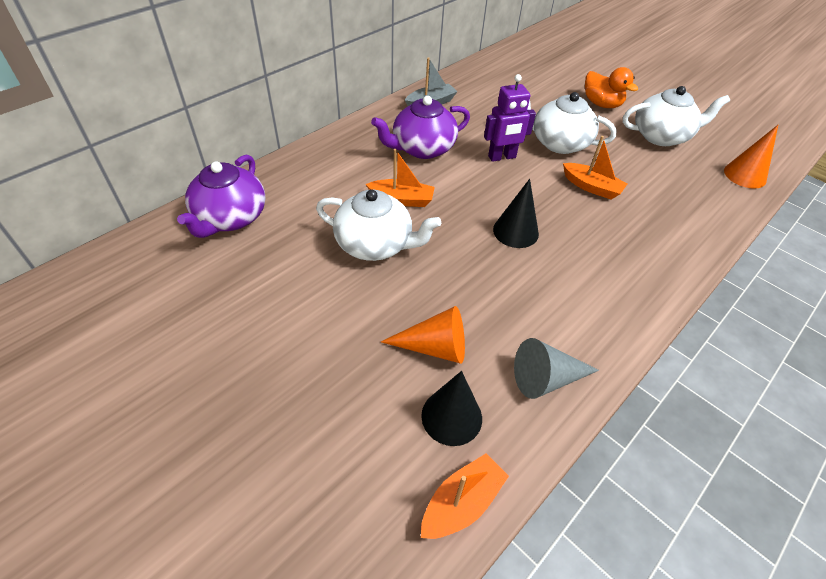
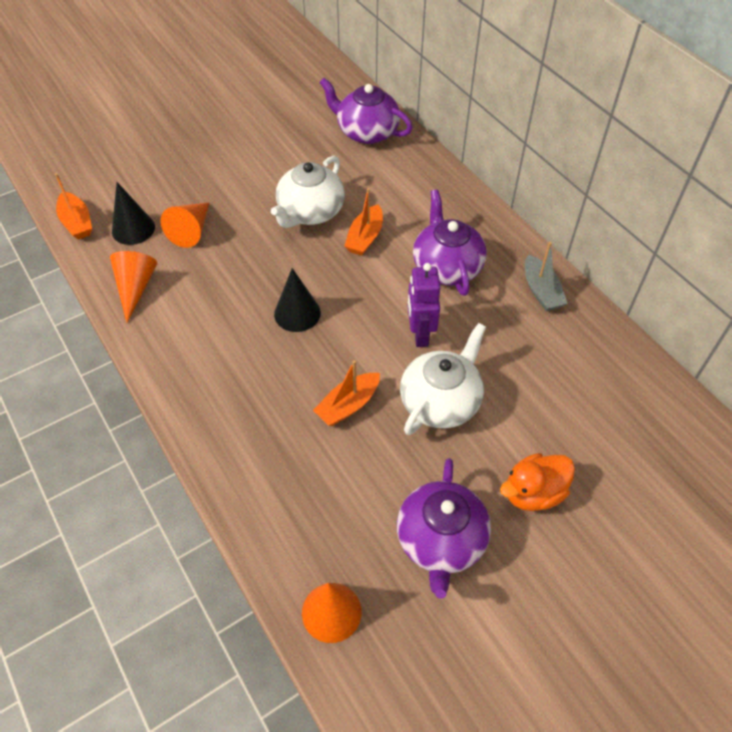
camera: 105 degrees right, 5 degrees up
grey cone [514,338,599,399] -> orange cone [110,251,157,323]
white teapot [623,86,730,146] -> purple teapot [397,458,491,599]

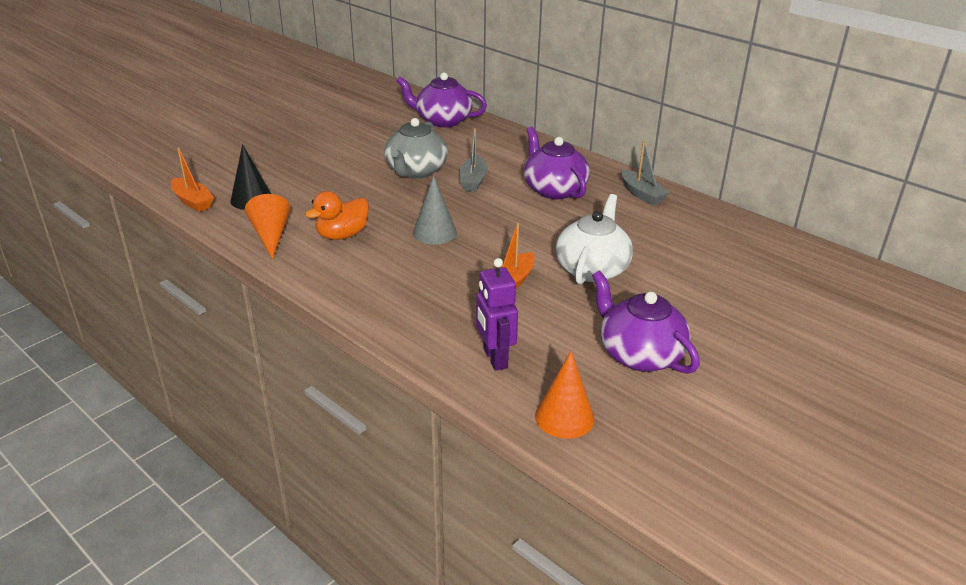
camera: 15 degrees left, 20 degrees down
orange cone [161,202,210,248] -> none
white teapot [271,155,345,228] -> grey teapot [384,118,448,179]
black cone [274,268,321,332] -> grey cone [413,176,457,245]
orange boat [344,188,383,256] -> grey boat [460,128,488,192]
purple teapot [397,458,491,599] -> purple teapot turned 150 degrees clockwise [592,271,700,374]
purple robot [408,263,440,347] -> purple robot moved to [476,258,518,371]
orange duck [500,453,575,511] -> orange duck moved to [305,191,369,240]

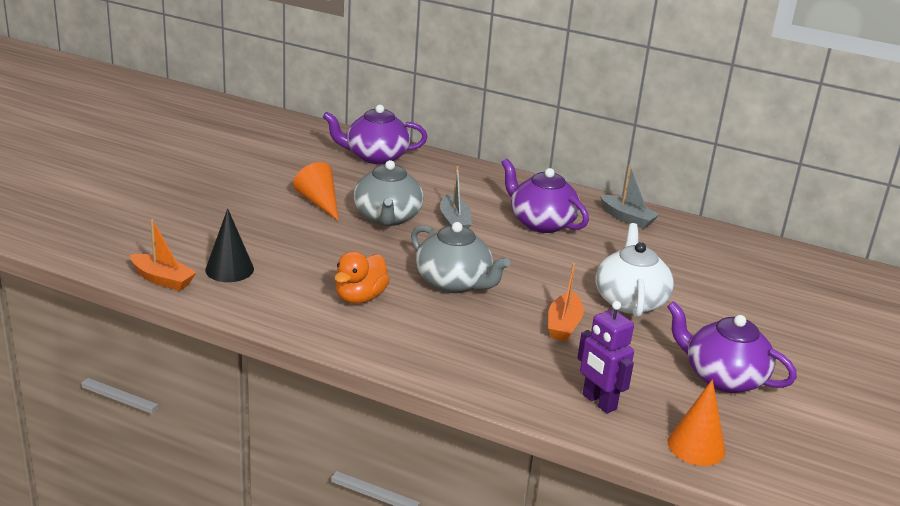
camera: 20 degrees left, 5 degrees down
orange cone [245,194,291,259] -> orange cone moved to [293,162,339,221]
grey cone [413,176,457,245] -> grey teapot [411,222,510,293]

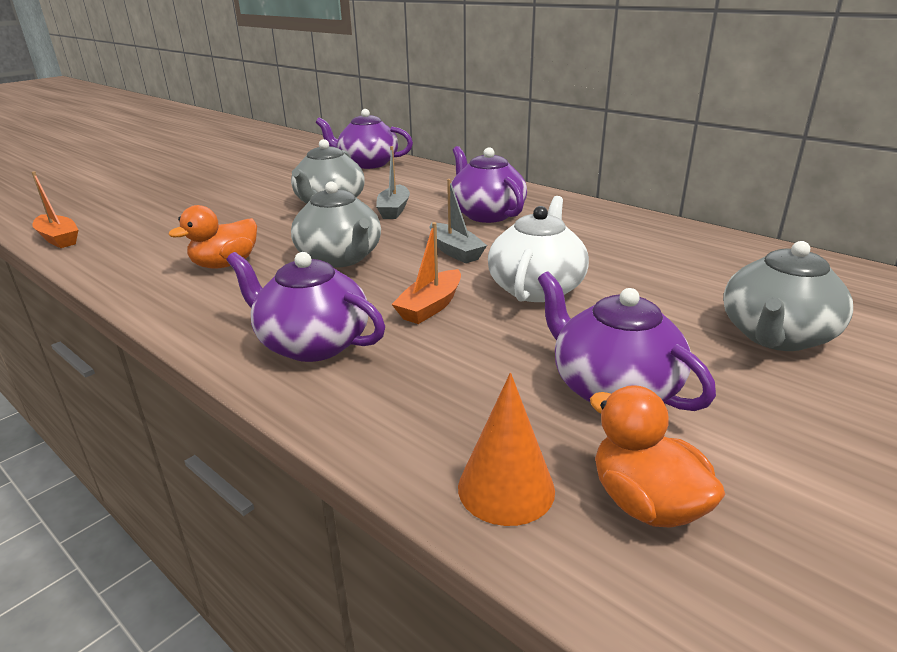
camera: 20 degrees right, 0 degrees up
black cone [205,209,254,282] -> none
orange cone [293,162,339,221] -> none
purple robot [577,301,634,414] -> none
grey boat [600,165,660,229] -> grey boat moved to [429,179,487,263]
none -> purple teapot [227,252,385,362]
none -> orange duck [590,385,725,528]
none -> grey teapot [723,241,853,351]

